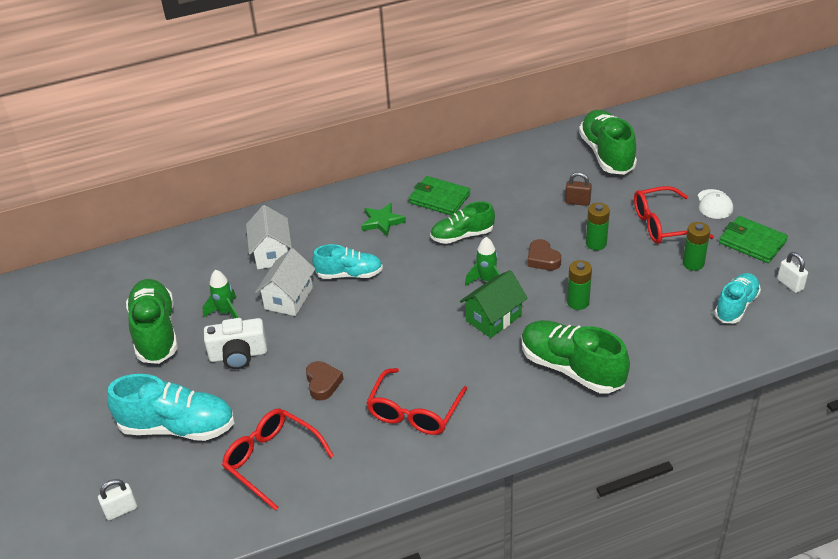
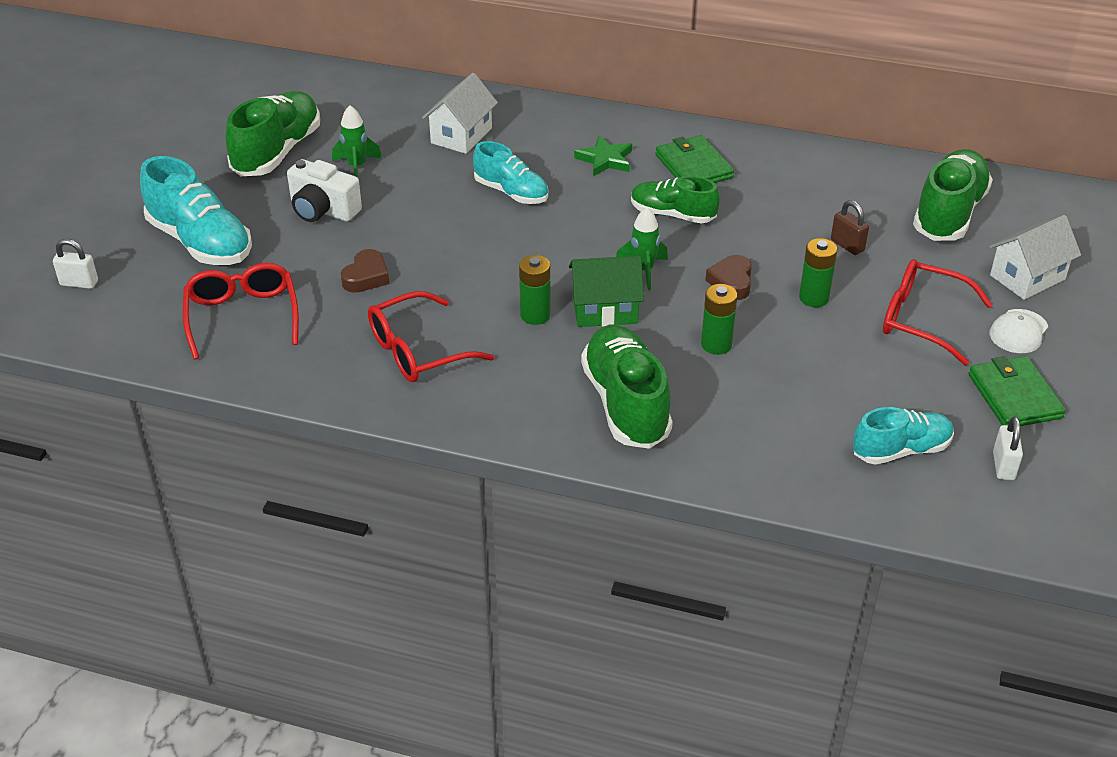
camera: 35 degrees right, 0 degrees up
white house [255,248,315,316] -> white house moved to [989,215,1081,300]
green battery [683,222,710,271] -> green battery moved to [519,255,551,325]

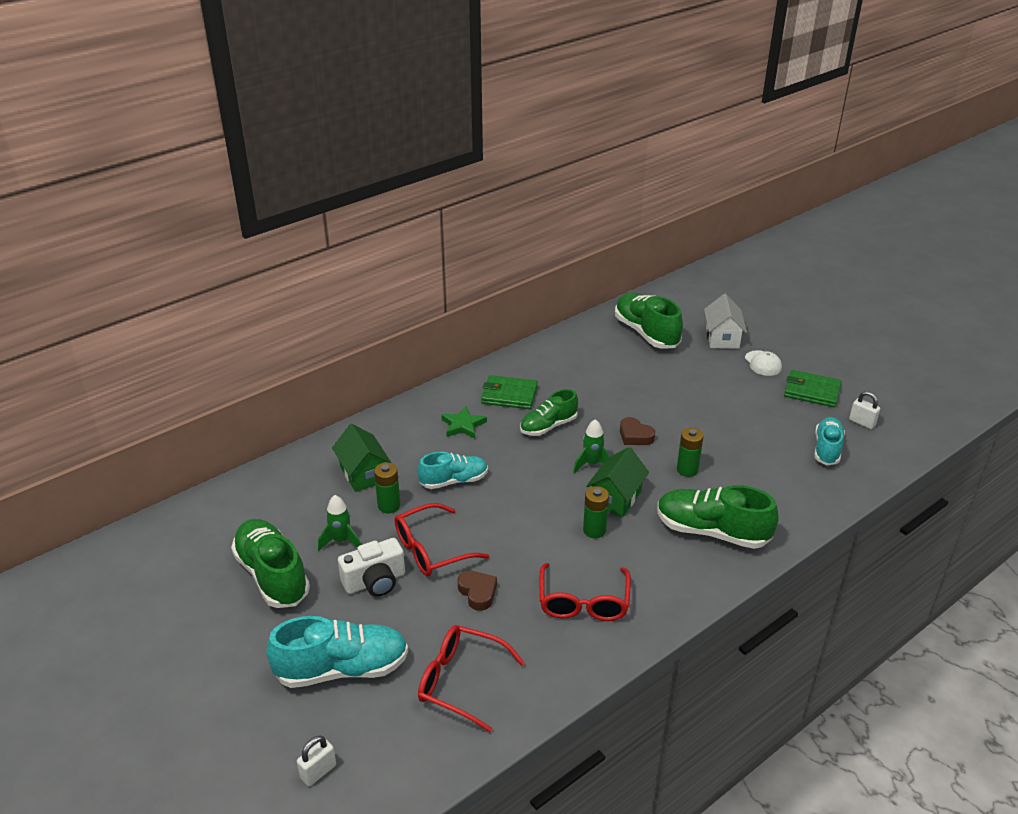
camera: 55 degrees left, 5 degrees down
white house [422,73,498,154] -> green house [332,424,391,492]
green battery [799,238,837,307] -> green battery moved to [374,462,400,513]
brown padlock [831,200,869,255] -> none
red glasses [883,259,993,365] -> red glasses moved to [394,503,490,576]

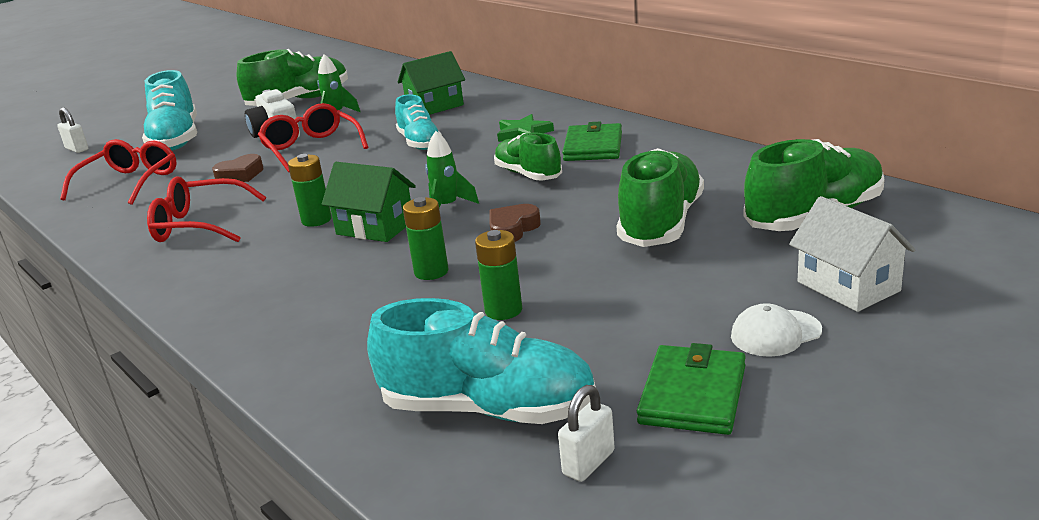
camera: 90 degrees right, 10 degrees down
green battery [374,462,400,513] -> green battery moved to [475,230,522,320]
green shoe [657,485,779,549] -> green shoe moved to [617,148,704,247]
white house [704,294,747,349] -> white house turned 60 degrees clockwise [789,196,916,312]
turquoise shoe [814,417,845,465] -> turquoise shoe [367,298,596,424], size x1.57

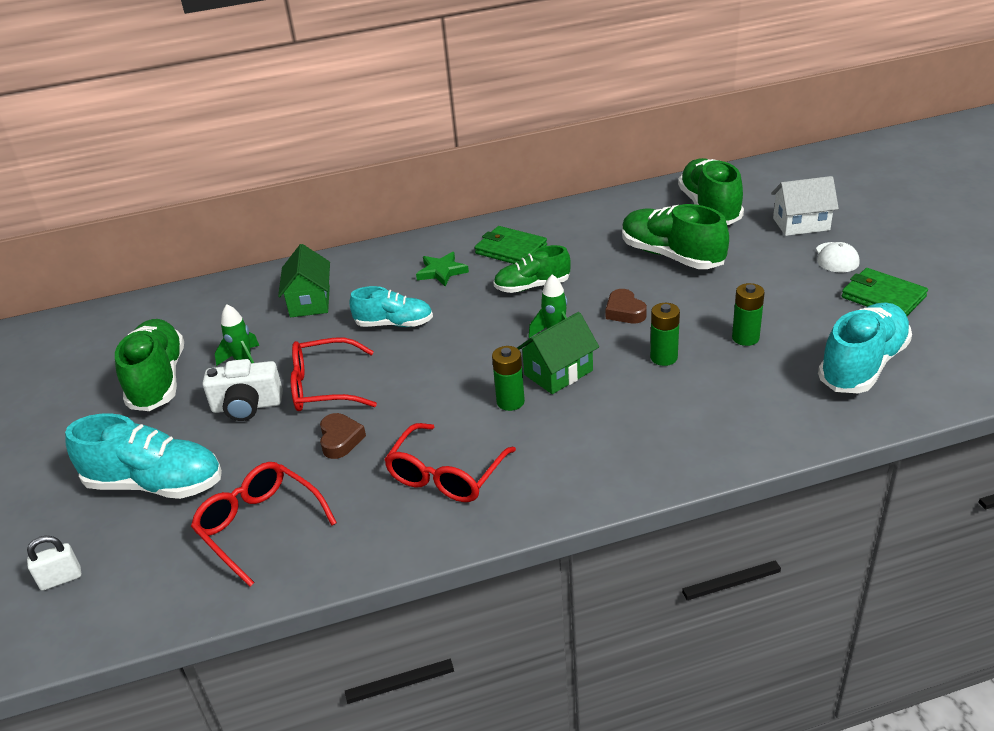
camera: 65 degrees left, 10 degrees up
white padlock [558,385,615,482] -> none

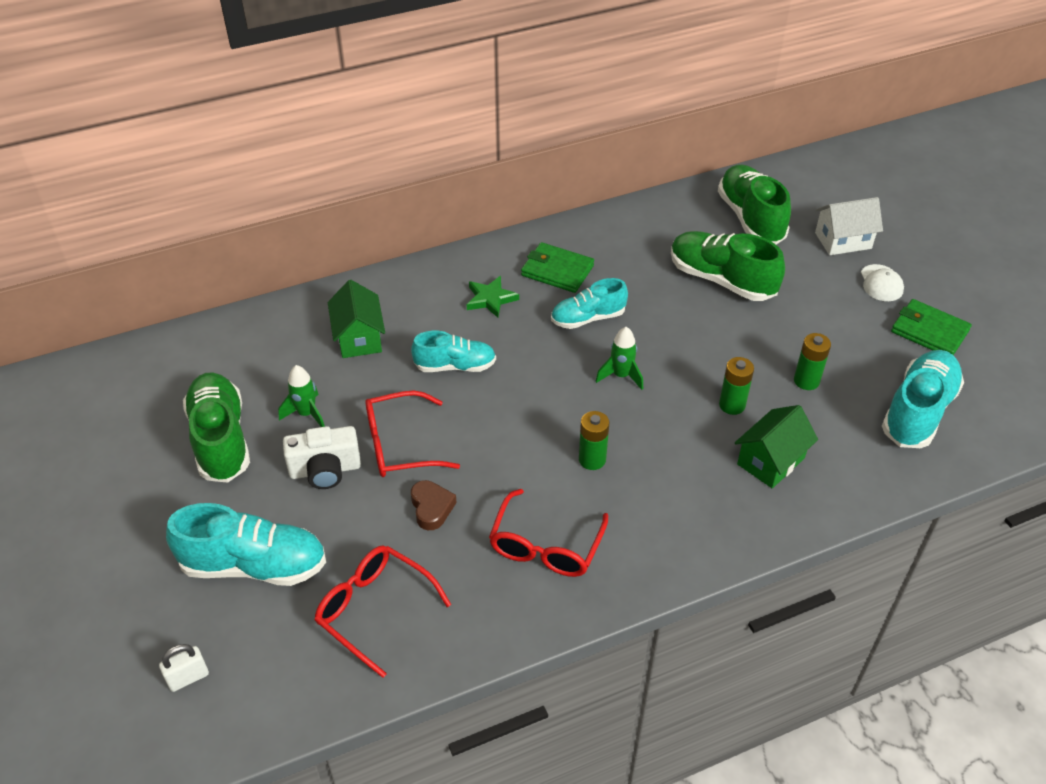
camera: 10 degrees left, 10 degrees up
green shoe [493,245,571,293] -> turquoise shoe [551,278,628,329]
green house [517,312,599,394] -> green house moved to [735,405,818,488]
brown heart [606,289,647,323] -> none

